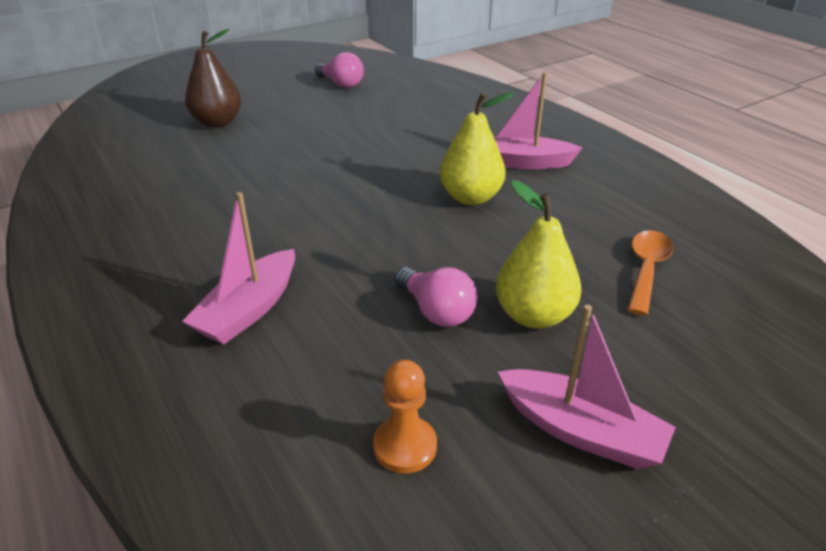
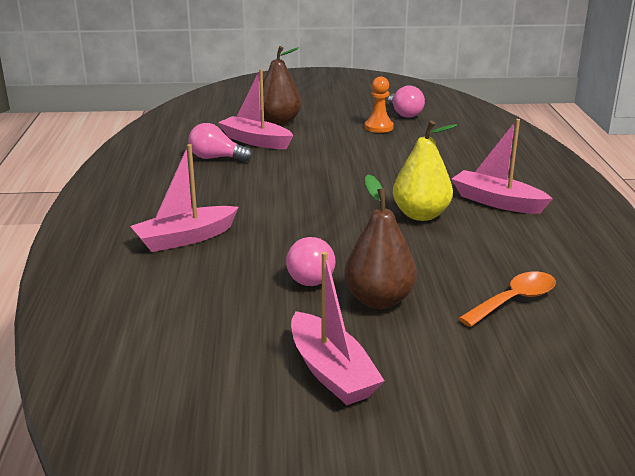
camera: 30 degrees right, 10 degrees down
orange pawn [373,360,437,473] -> orange pawn moved to [365,77,394,133]
yellow pear [495,180,581,329] -> brown pear [344,174,417,309]
none -> pink light bulb [189,123,252,162]
none -> pink boat [218,69,294,149]

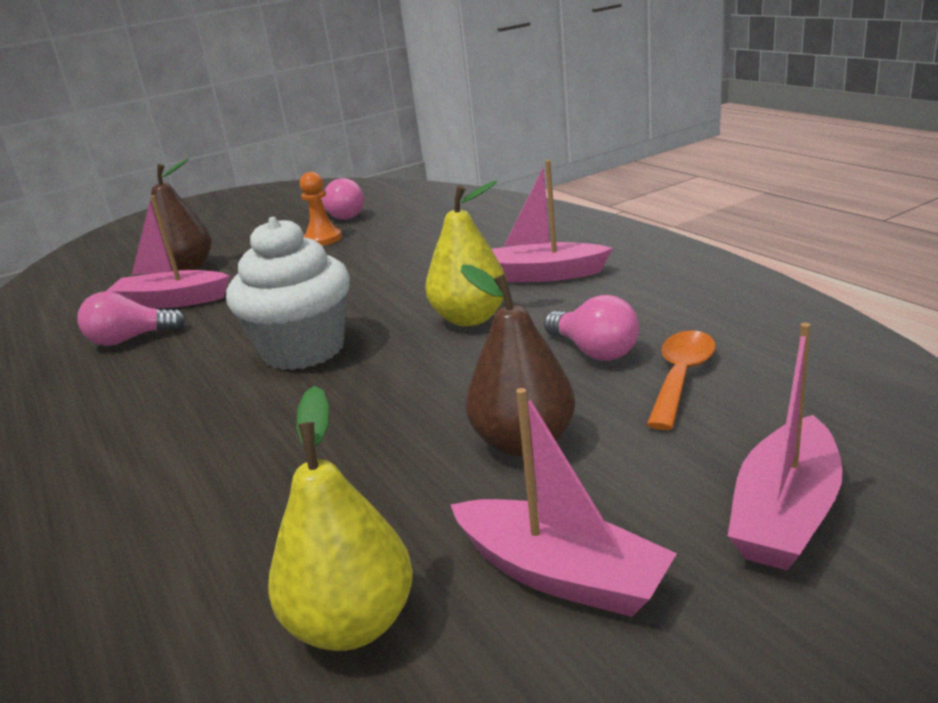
camera: 25 degrees left, 0 degrees up
pink boat [130,144,239,252] -> pink boat moved to [728,322,843,571]
pink light bulb [286,237,336,286] -> pink light bulb moved to [544,295,639,361]
none -> white cupcake [226,217,350,370]
none -> yellow pear [268,386,413,651]

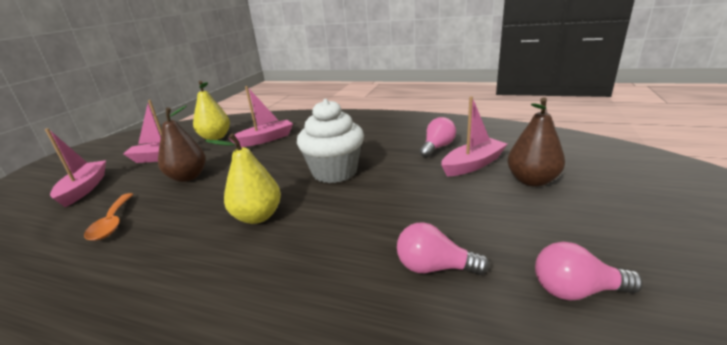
camera: 140 degrees right, 0 degrees up
orange pawn [300,172,342,246] -> none
pink boat [491,160,613,282] -> pink boat moved to [229,86,293,147]
pink light bulb [544,295,639,361] -> pink light bulb moved to [397,222,490,275]

